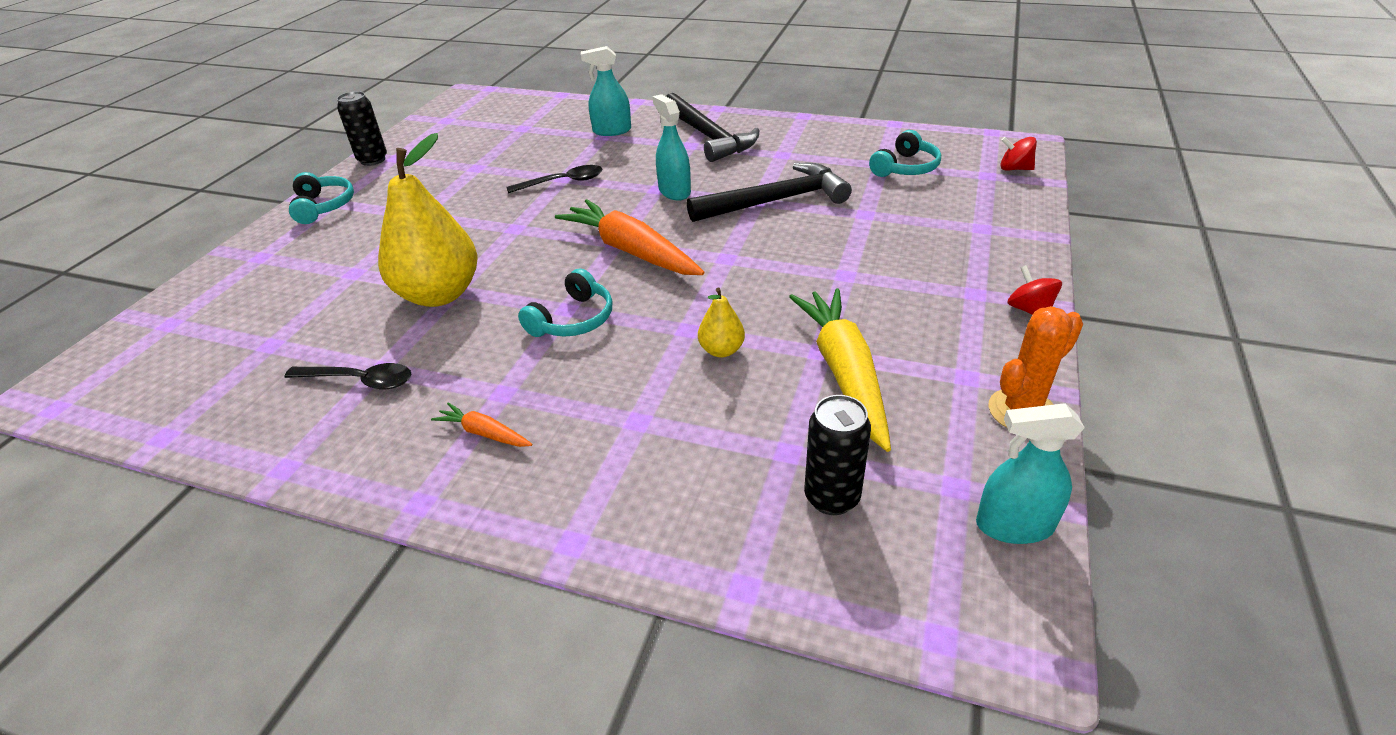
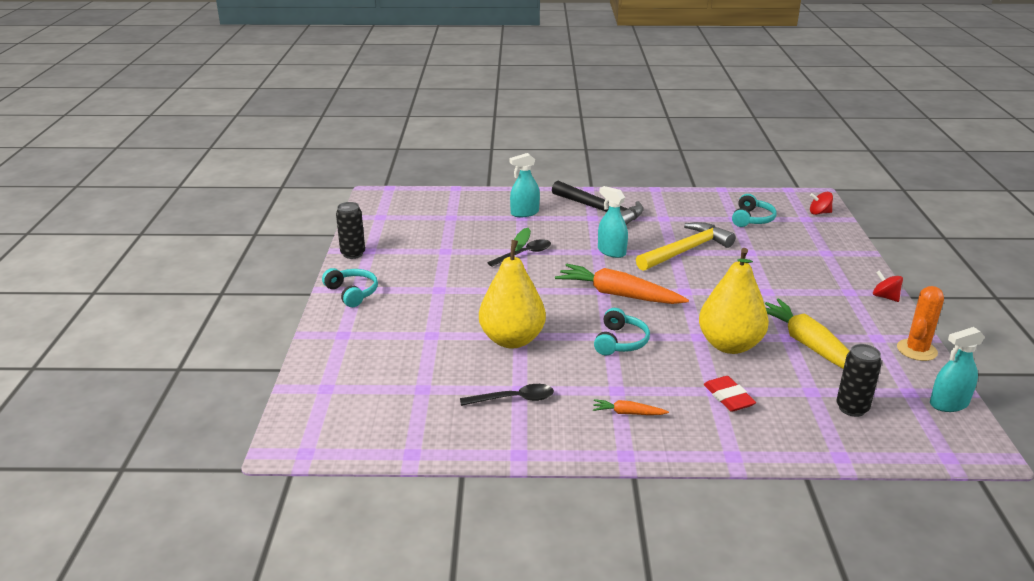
camera: 20 degrees left, 10 degrees down
black hammer [687,163,852,222] -> yellow hammer [636,222,736,271]
yellow pear [698,287,745,357] -> yellow pear [699,248,769,354], size x2.22
none -> red eraser [703,376,756,412]

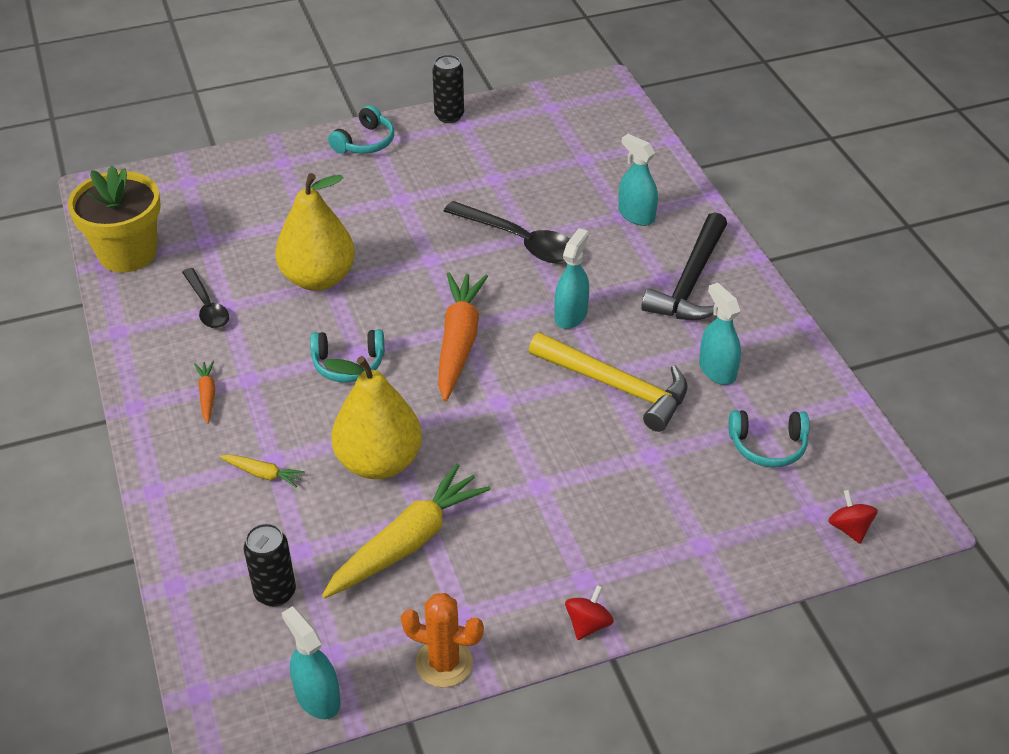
camera: 70 degrees right, 15 degrees up
black spoon [487,239,551,267] -> black spoon [444,201,571,264], size x1.60
red eraser [703,376,756,412] -> yellow carrot [219,455,305,487]
none -> yellow flower pot [68,166,161,272]
none -> turquoise spray bottle [699,282,741,385]

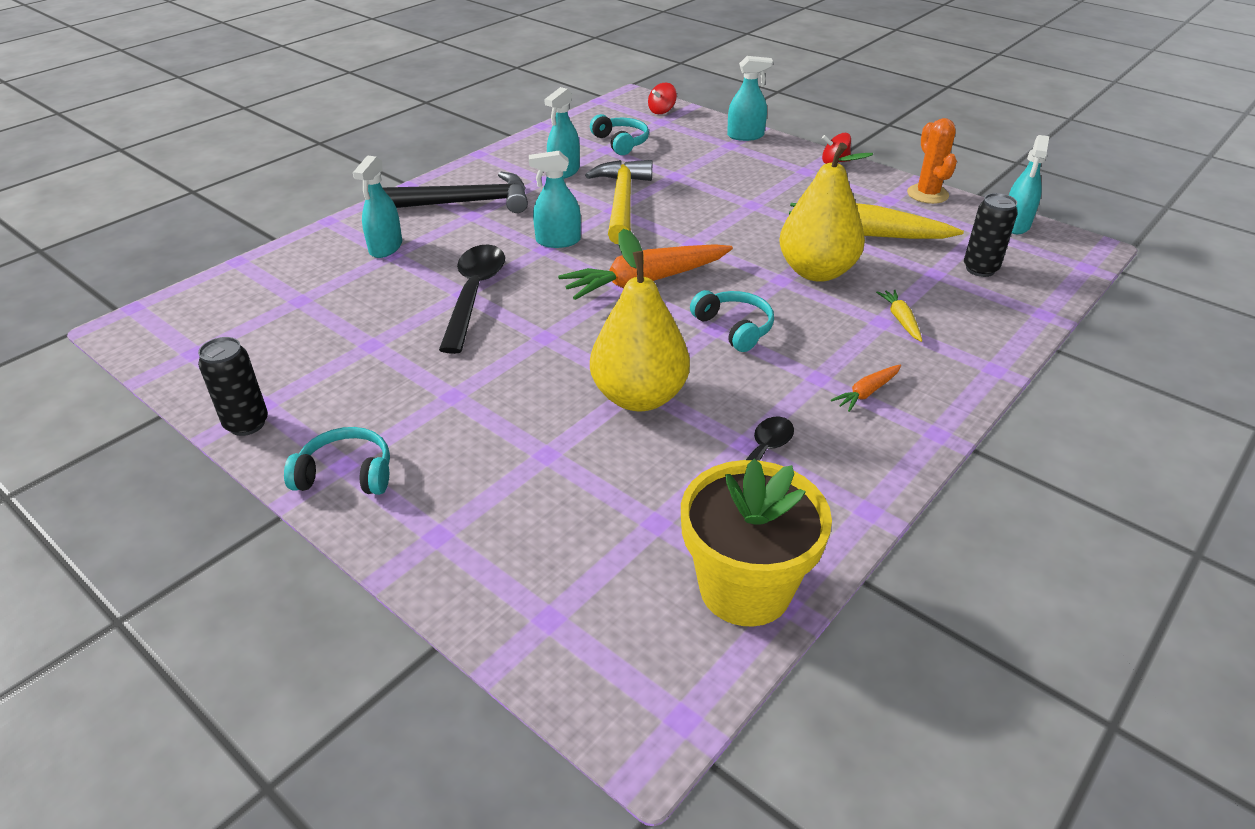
camera: 120 degrees left, 5 degrees down
none -> turquoise spray bottle [727,56,773,141]

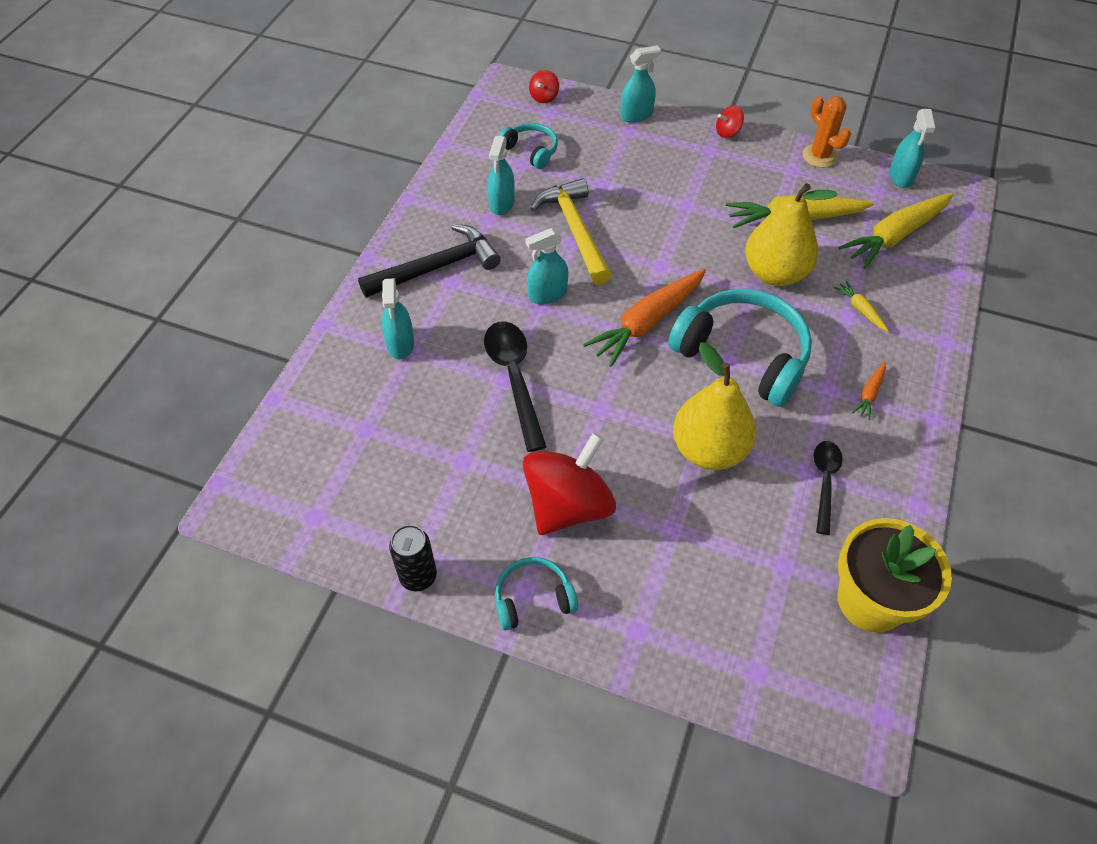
camera: 20 degrees left, 15 degrees up
turquoise headphones [690,290,774,352] -> turquoise headphones [668,289,812,407], size x1.95
black can [964,193,1018,277] -> yellow carrot [838,193,953,269]
none -> red spinning top [523,433,616,535]

